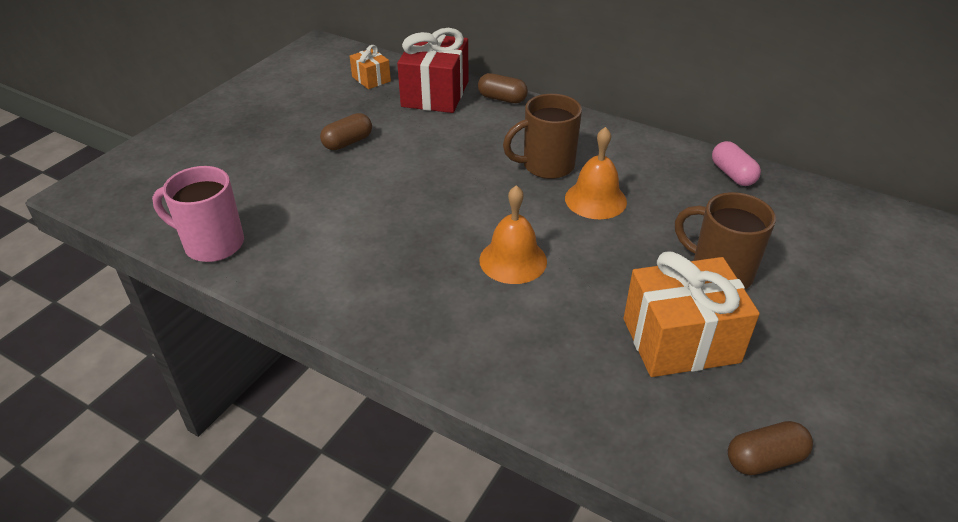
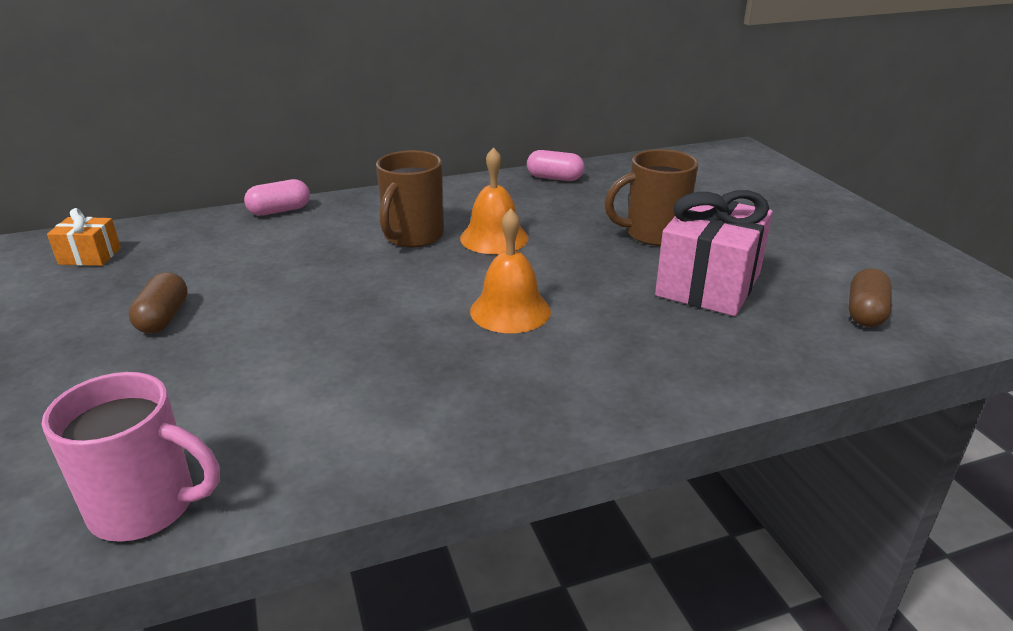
camera: 50 degrees left, 10 degrees down
pink mug [152,166,244,262] -> pink mug turned 135 degrees counterclockwise [42,372,220,542]
red gift [397,28,469,113] -> none
brown capsule [478,73,528,103] -> pink capsule [244,179,310,216]
orange gift [624,251,760,377] -> pink gift [655,190,773,316]

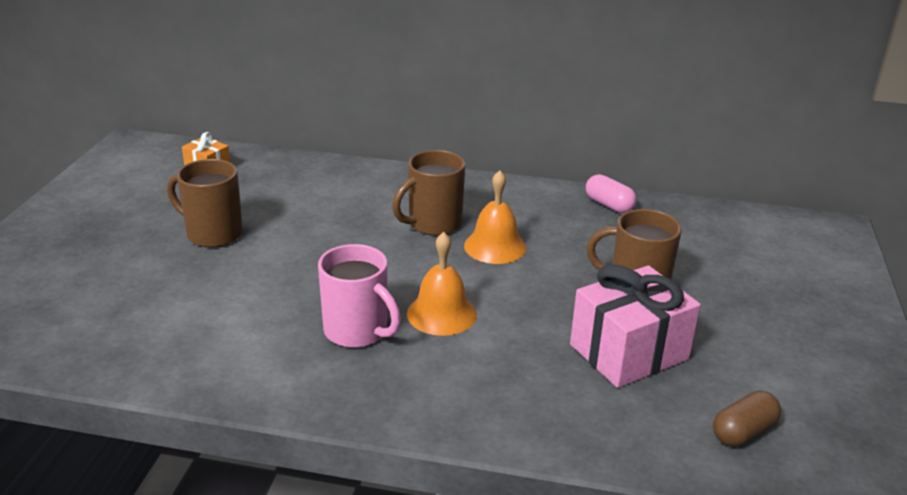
camera: 30 degrees right, 0 degrees up
pink mug [42,372,220,542] -> pink mug moved to [318,244,401,348]
brown capsule [129,272,188,334] -> brown mug [167,159,243,248]
pink capsule [244,179,310,216] -> none

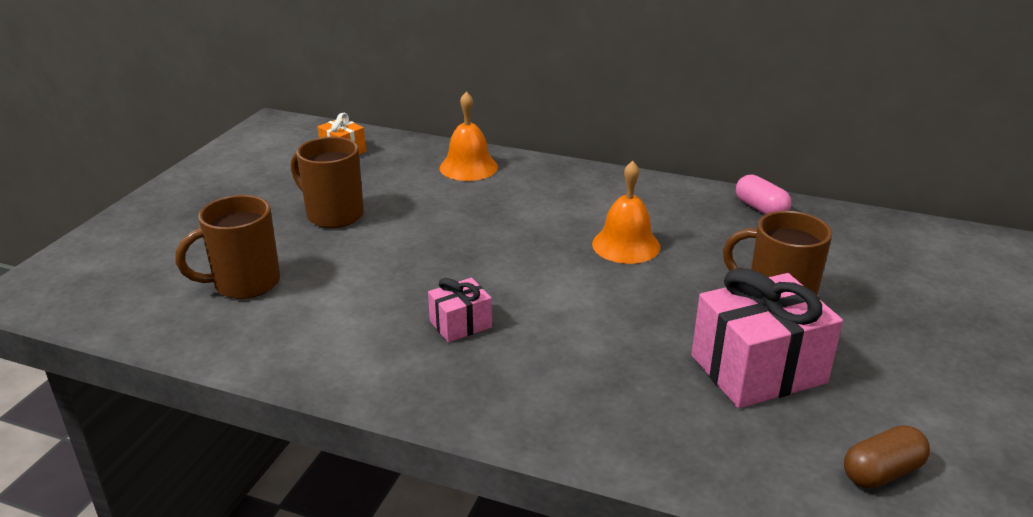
camera: 10 degrees right, 0 degrees up
pink mug [318,244,401,348] -> pink gift [428,278,492,342]
brown mug [392,150,465,236] -> brown mug moved to [175,195,280,299]
orange bell [407,232,477,336] -> orange bell moved to [440,91,498,181]

